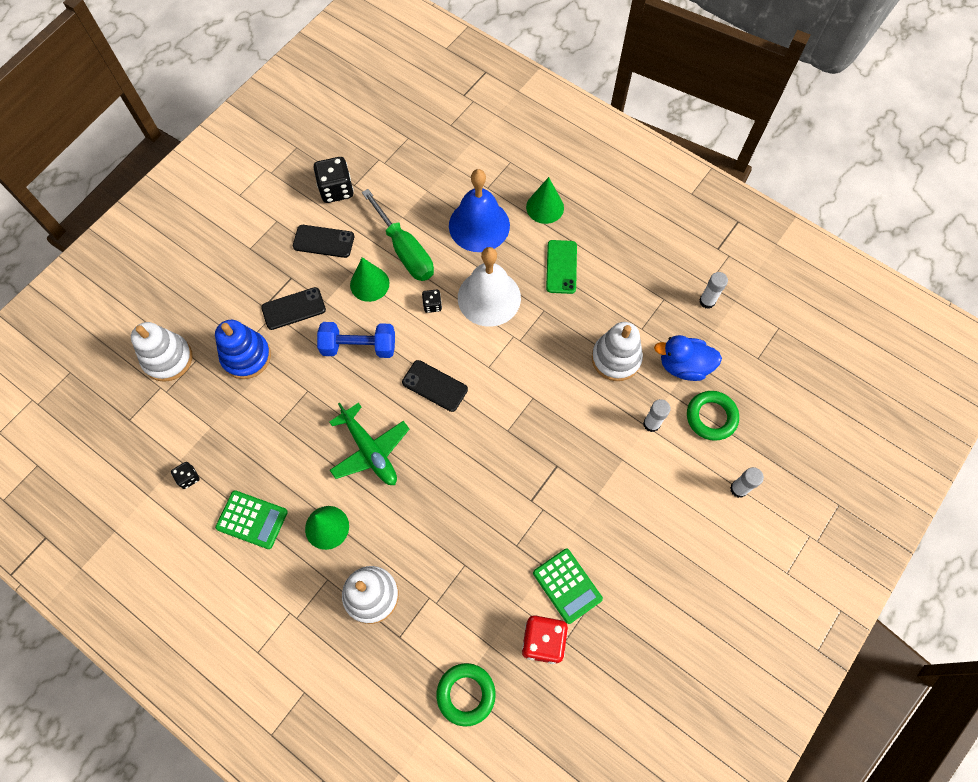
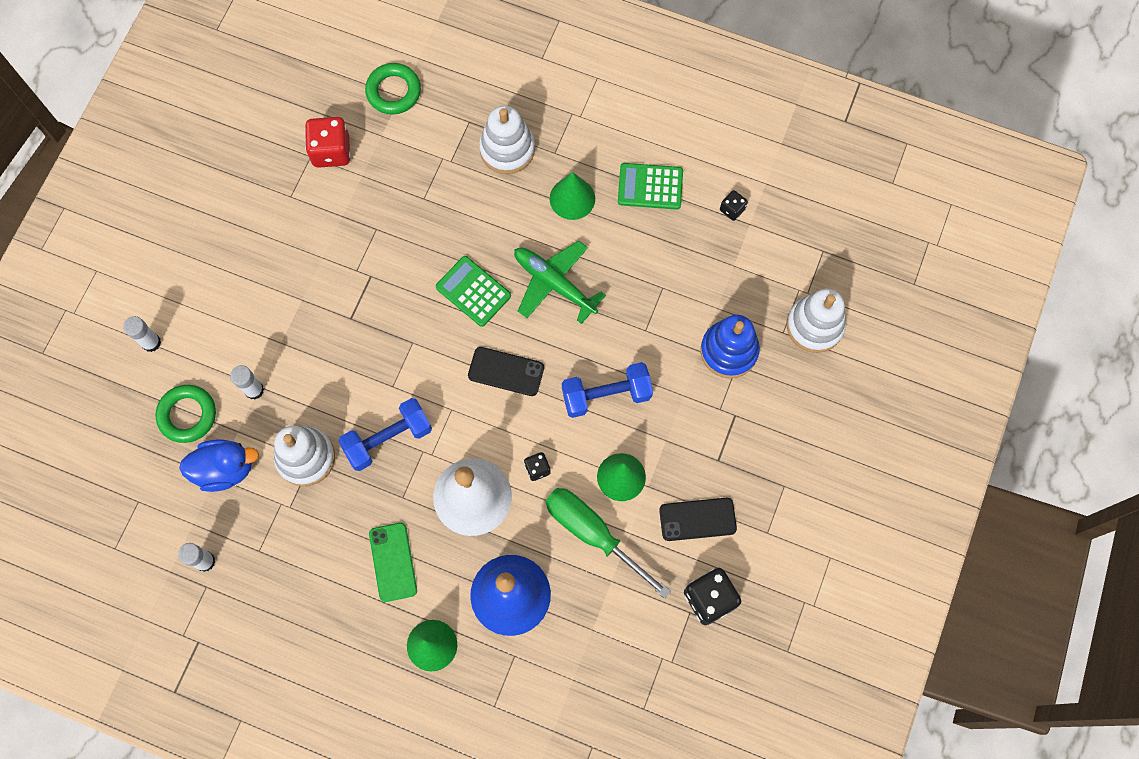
camera: 165 degrees right, 5 degrees up
black phone [261,287,326,330] -> none
green calculator [533,549,603,624] -> green calculator moved to [436,256,511,327]
none -> blue dumbbell [338,398,432,471]

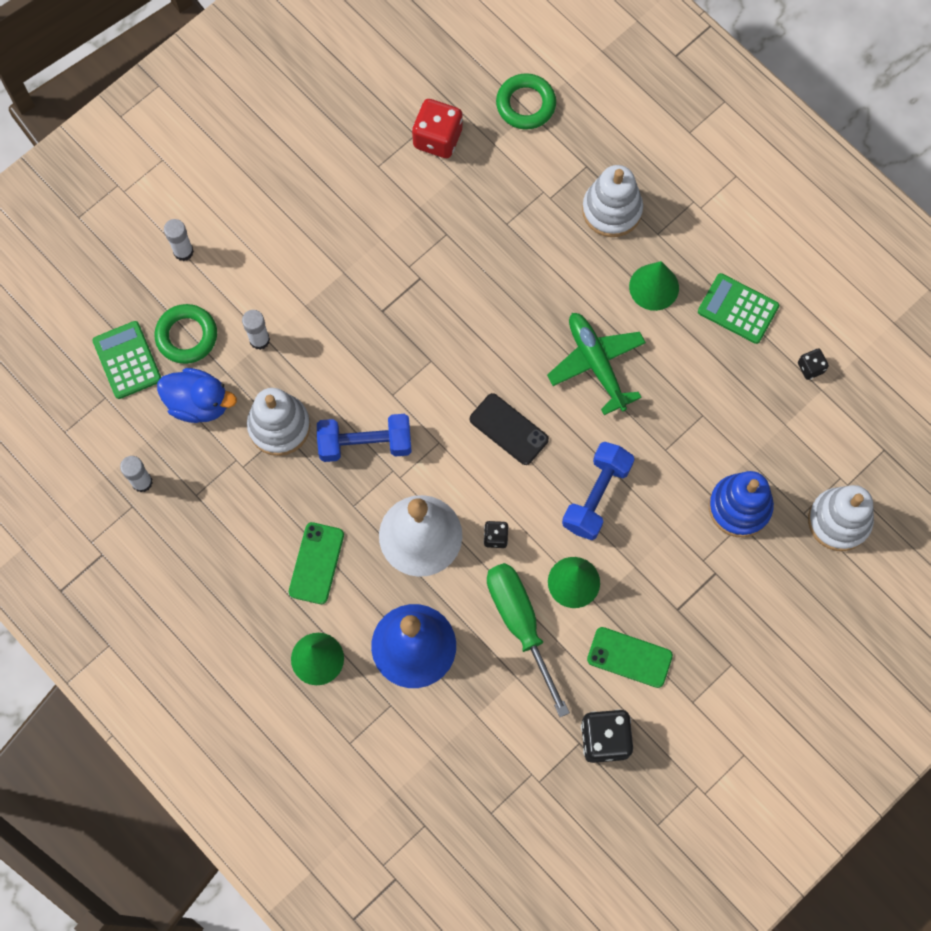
camera: 25 degrees right, 0 degrees up
green calculator [436,256,511,327] -> green calculator moved to [92,321,161,399]
blue dumbbell [562,362,653,418] -> blue dumbbell turned 75 degrees counterclockwise [562,442,634,540]
black phone [659,498,737,541] -> green phone [587,627,673,688]

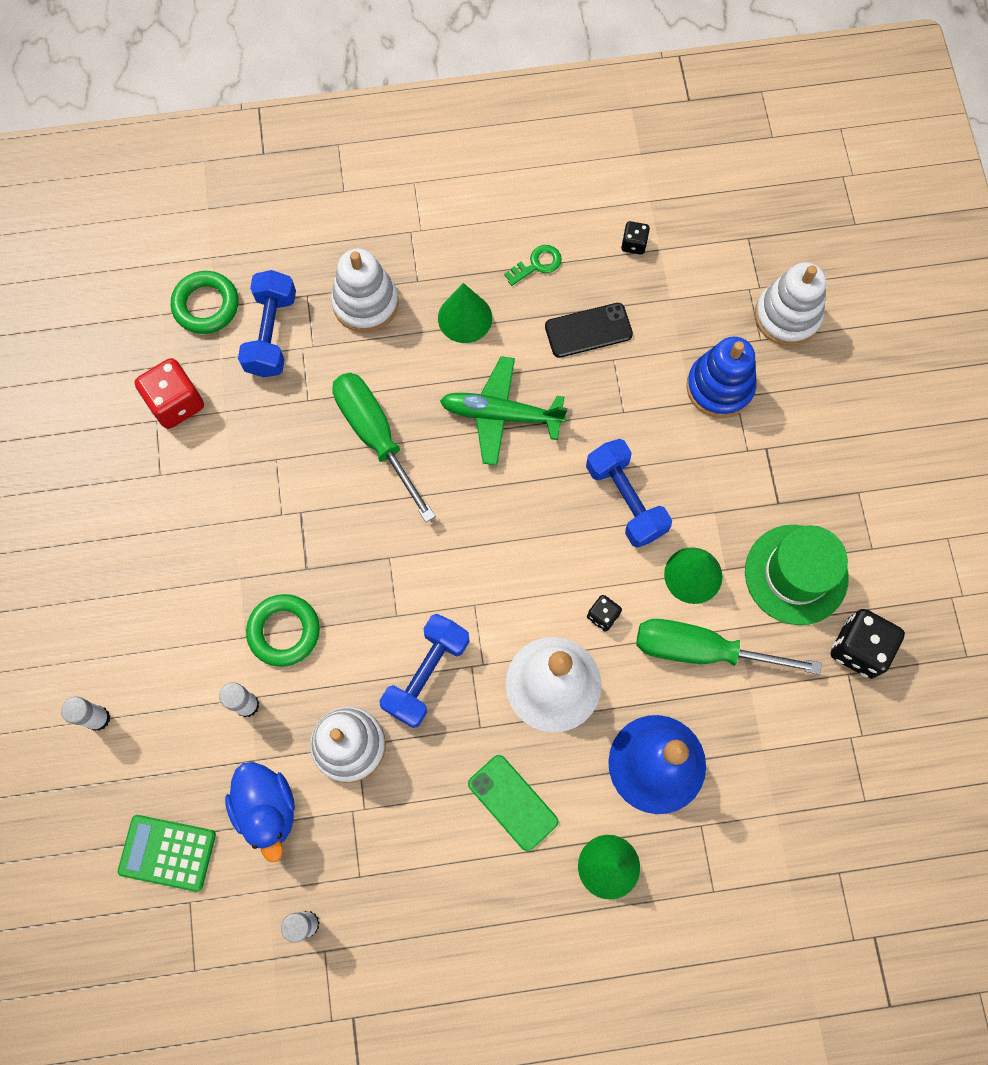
camera: 55 degrees left, 0 degrees up
green ring [154,304,217,364] -> green ring moved to [246,594,320,667]
blue duck [157,368,237,423] -> blue duck turned 105 degrees clockwise [225,762,295,862]
black phone [470,393,549,465] -> black phone moved to [545,303,633,358]
green phone [587,627,673,688] -> green hat [745,525,849,625]
green calculator [698,273,779,344] -> green key [504,245,562,286]
none -> blue dumbbell [238,270,296,377]
none -> green screwdriver [332,373,436,522]

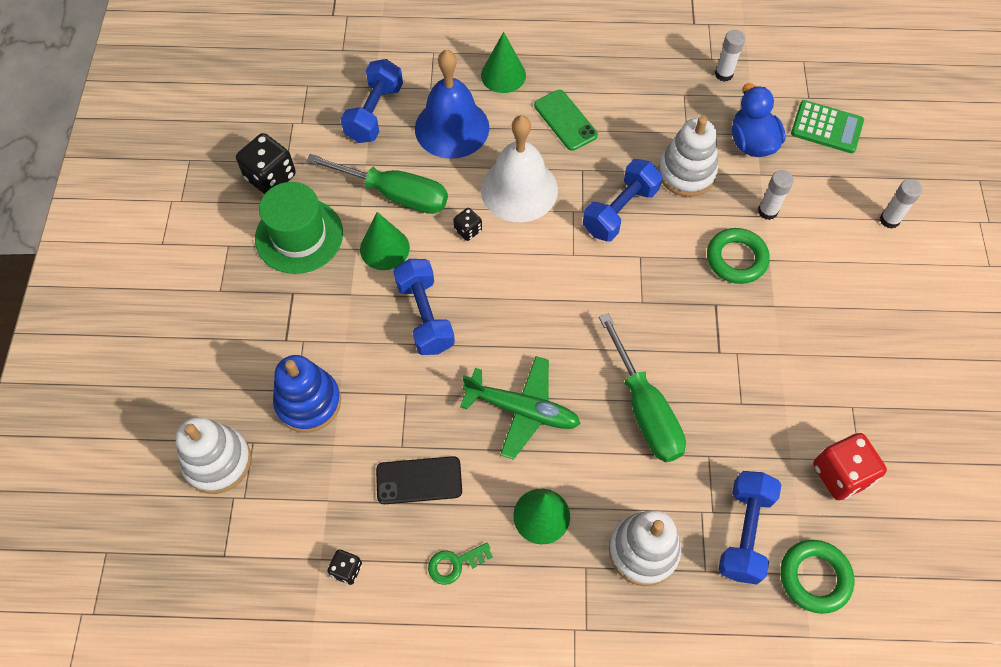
camera: 170 degrees left, 10 degrees down
none -> blue dumbbell [341,59,403,143]

